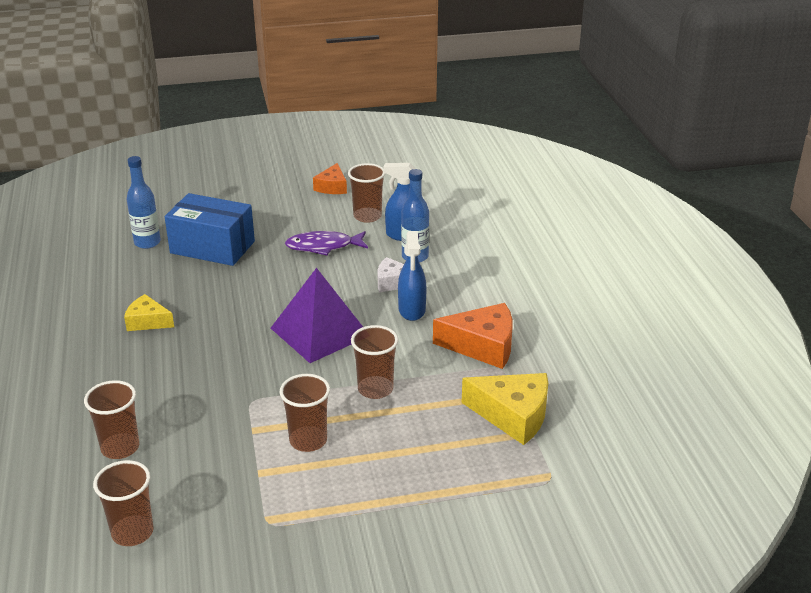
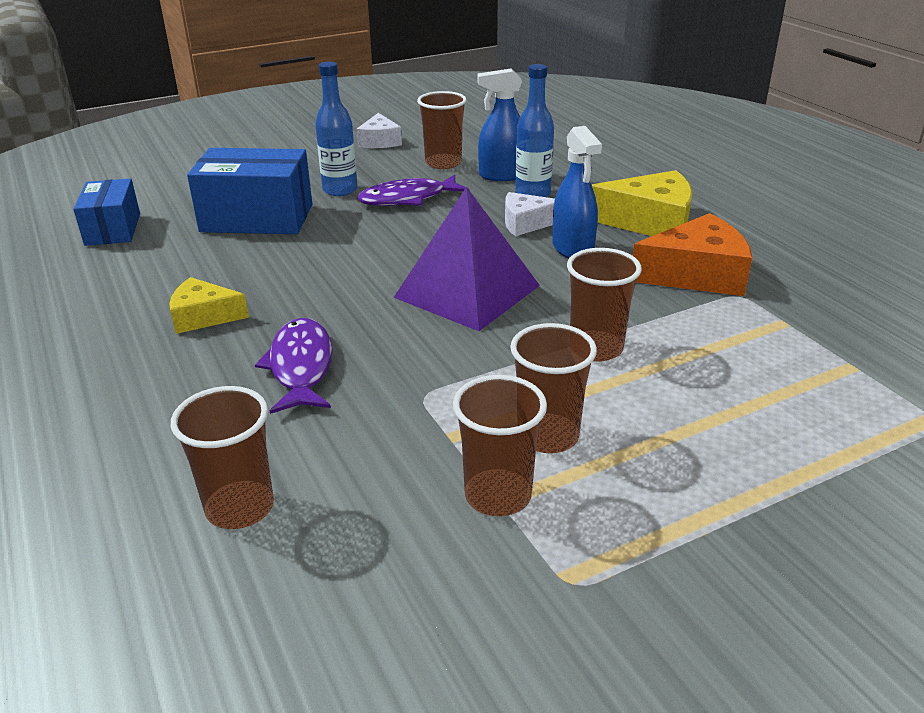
camera: 15 degrees left, 0 degrees up
brown cup [93,460,154,546] -> brown cup moved to [453,375,547,516]
blue bottle [127,156,161,249] -> blue bottle moved to [315,62,358,196]
orange cheese [313,163,347,194] -> white cheese [357,113,402,148]
yellow cheese [462,373,548,445] -> yellow cheese moved to [592,170,692,236]
none -> blue box [73,178,140,246]
none -> purple fish [255,318,333,414]

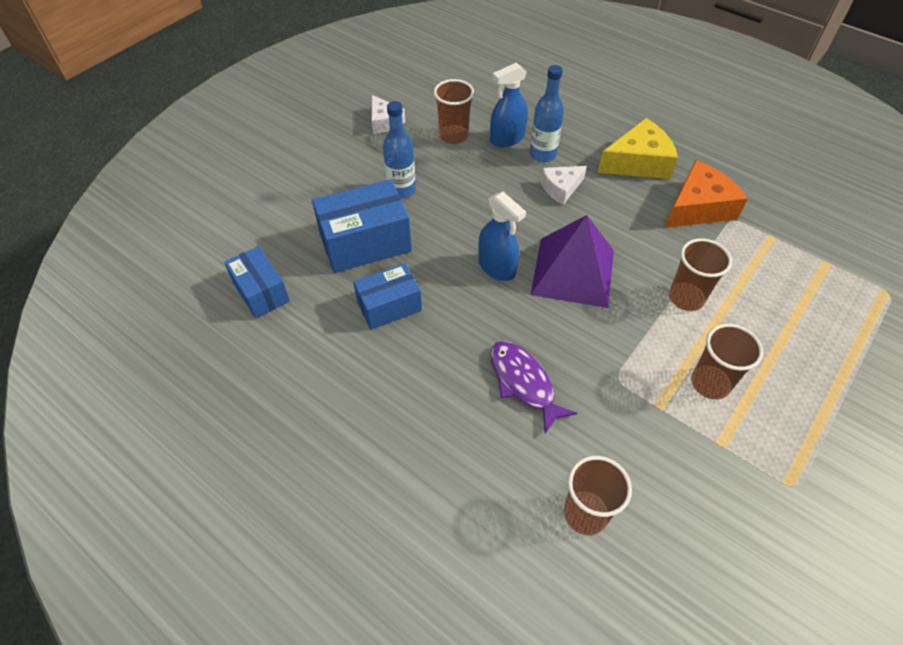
camera: 25 degrees left, 20 degrees up
yellow cheese [169,277,249,334] -> none
purple fish [358,174,470,206] -> none
brown cup [453,375,547,516] -> none
blue spray bottle [552,126,602,259] -> blue spray bottle moved to [478,192,526,281]
none -> blue box [353,263,422,330]

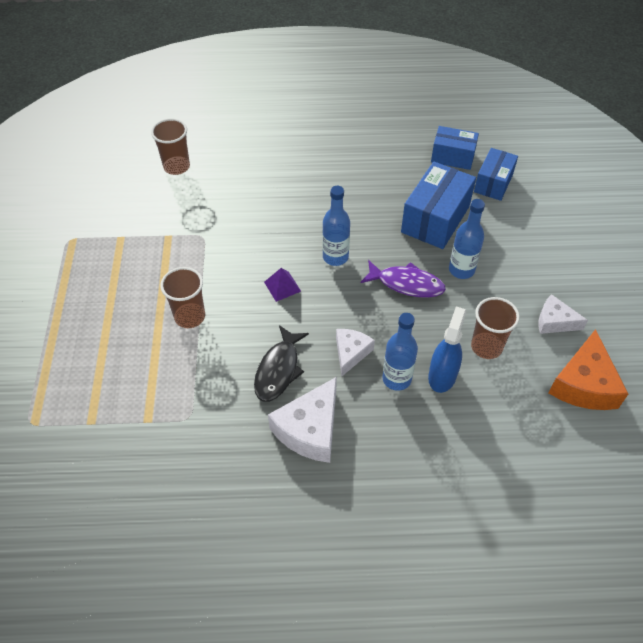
camera: 140 degrees right, 0 degrees up
blue box [353,263,422,330] -> blue box moved to [474,148,518,201]
blue spray bottle [478,192,526,281] -> blue bottle [322,186,350,266]
purple fish [490,341,577,433] -> purple fish moved to [361,260,446,298]
purple pyramid [531,215,614,308] -> purple pyramid [264,268,301,302], size x0.43
yellow cheese [598,118,678,179] -> white cheese [268,377,337,463]
orange cheese [665,160,748,228] -> orange cheese moved to [549,329,628,410]
brown cup [691,324,763,400] -> none
none -> black fish [254,325,309,402]

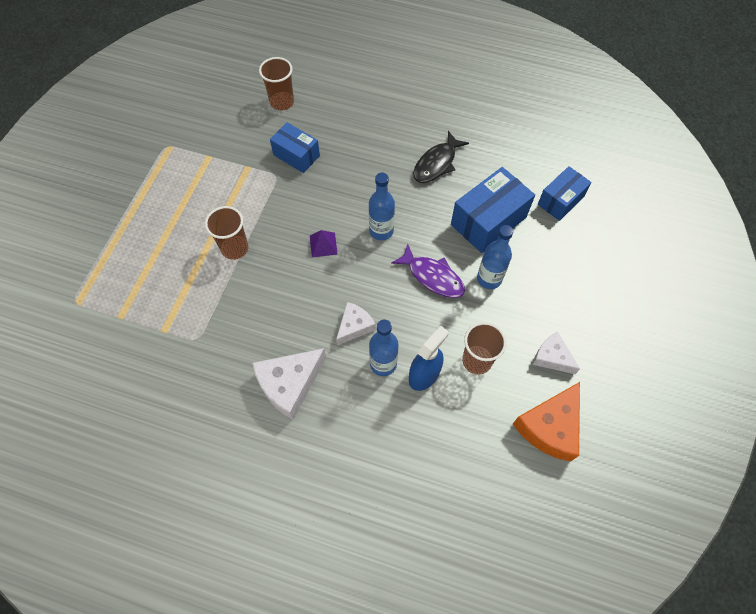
camera: 20 degrees right, 10 degrees up
black fish [254,325,309,402] -> black fish moved to [413,131,469,183]
blue box [431,126,479,170] -> blue box moved to [270,122,320,173]

